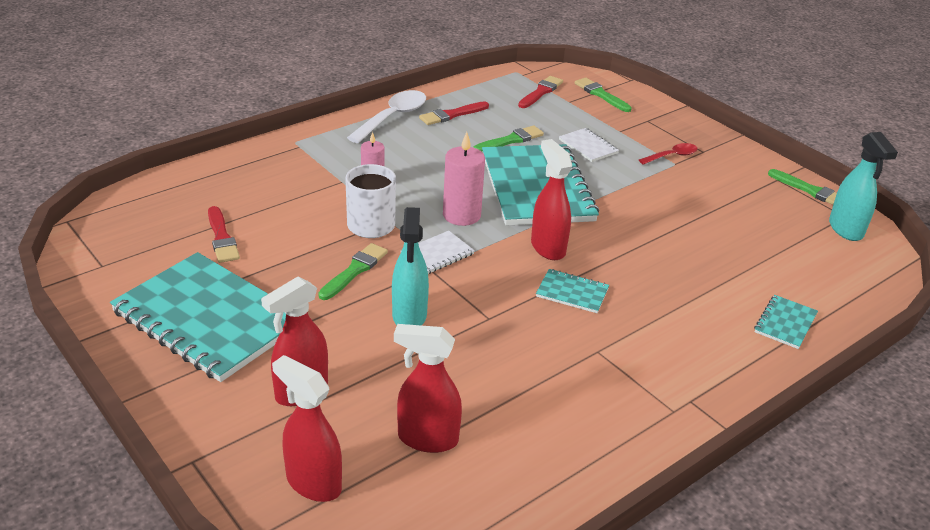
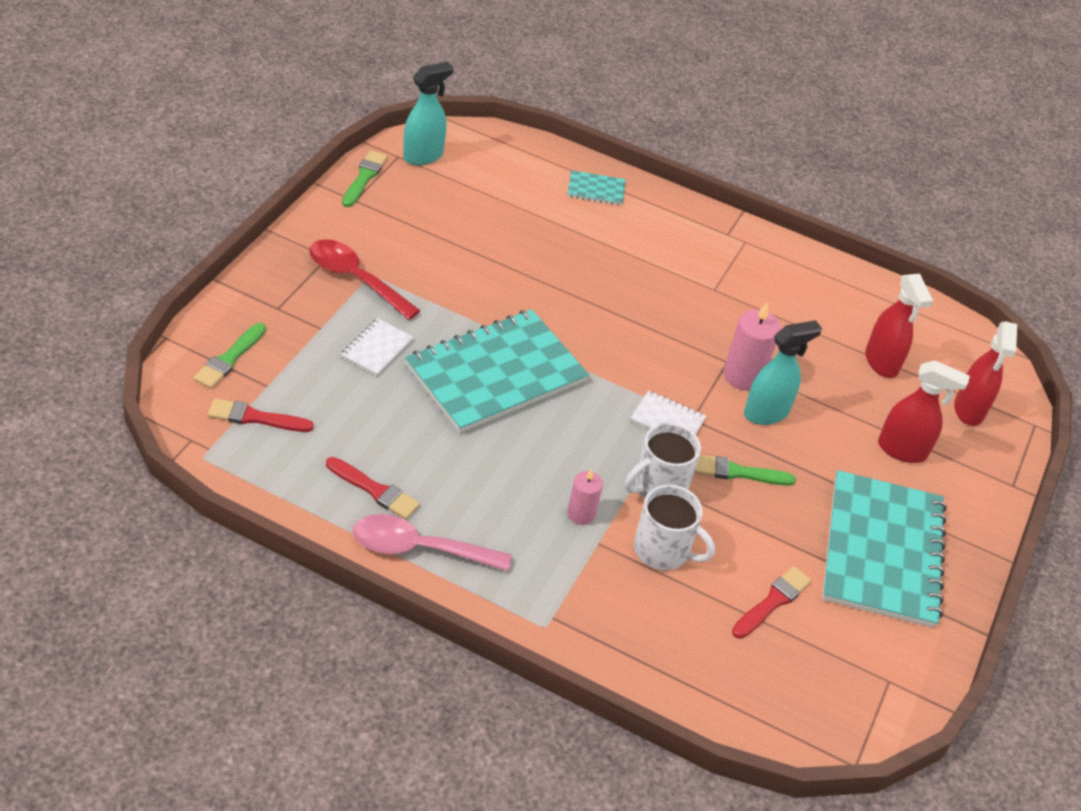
camera: 120 degrees left, 10 degrees up
white spoon [347,90,426,143] -> pink spoon [353,514,512,571]
pink candle [443,132,485,226] -> pink candle moved to [724,302,781,391]
green brush [473,125,544,152] -> none
red spray bottle [531,139,572,260] -> none
turquoise notebook [536,269,609,313] -> none
red spoon [639,143,697,165] -> red spoon [309,239,421,320], size x1.74
none -> white mug [634,485,715,570]

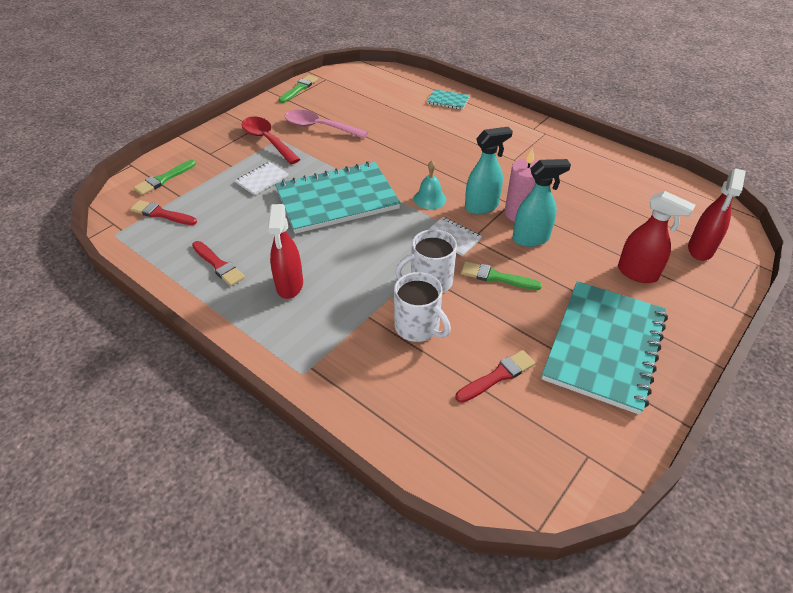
camera: 20 degrees right, 0 degrees up
pink spoon [353,514,512,571] -> pink spoon moved to [285,110,368,139]
turquoise spray bottle [403,62,454,165] -> turquoise spray bottle moved to [465,127,513,214]
pink candle [567,469,603,525] -> none
red spray bottle [865,274,933,378] -> red spray bottle moved to [267,204,303,299]
none -> turquoise bell [414,161,446,209]

